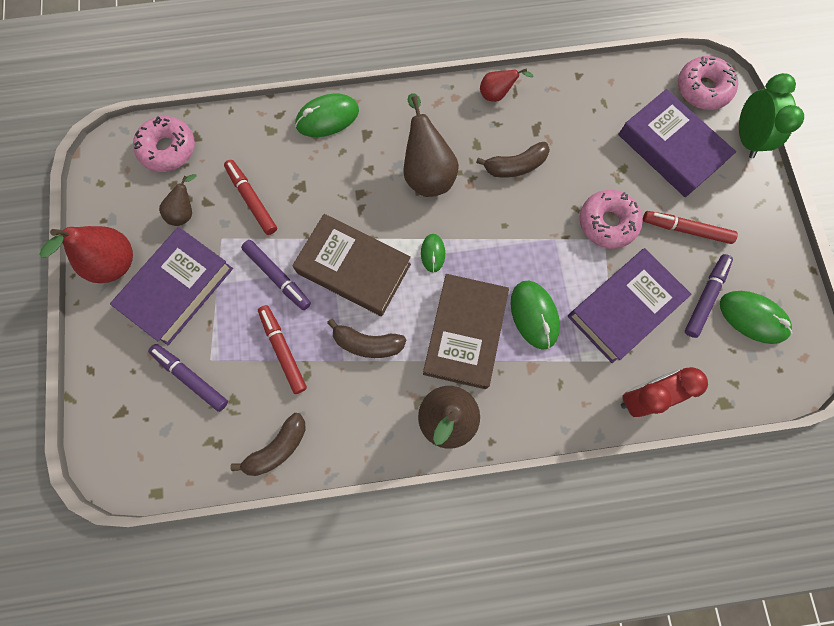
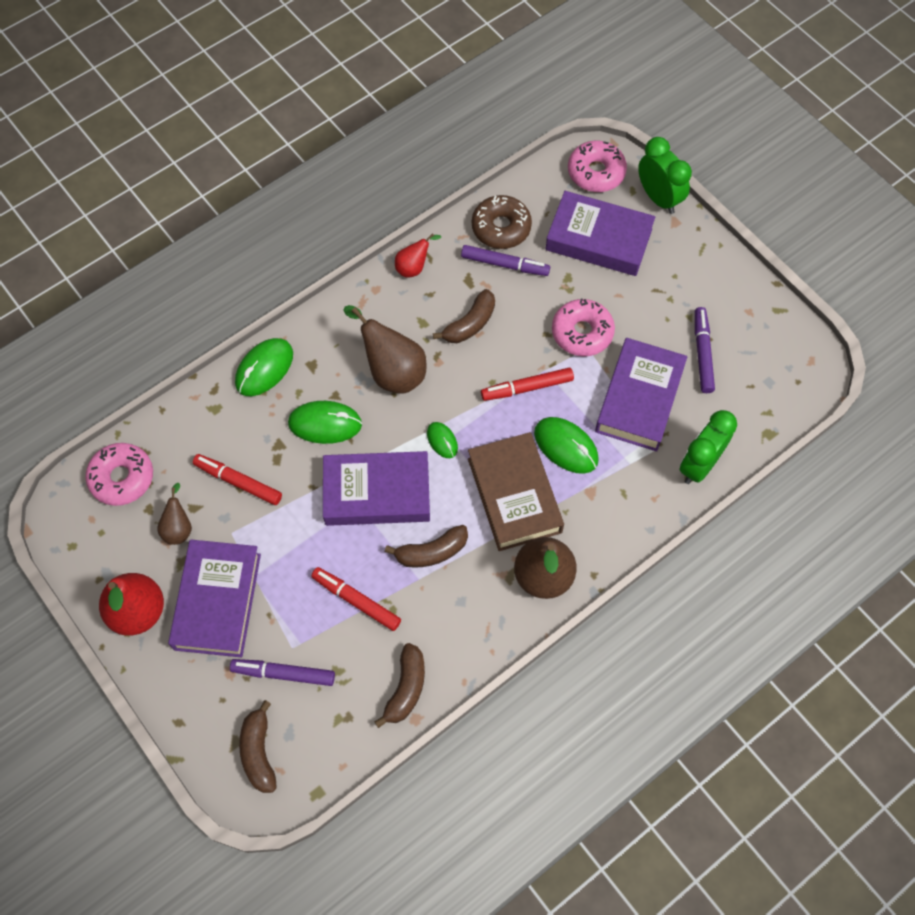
camera: 30 degrees left, 10 degrees down
purple marker [241,240,311,310] -> purple marker moved to [461,245,550,276]
brown book [292,214,411,316] -> purple book [323,451,430,526]
red clock [621,367,708,417] -> green clock [680,410,737,484]
red marker [643,211,738,244] -> red marker moved to [481,368,574,401]
green mouse [720,291,792,344] -> green mouse moved to [288,401,362,444]
none -> brown banana [239,700,277,793]
none -> brown donut [472,195,532,249]

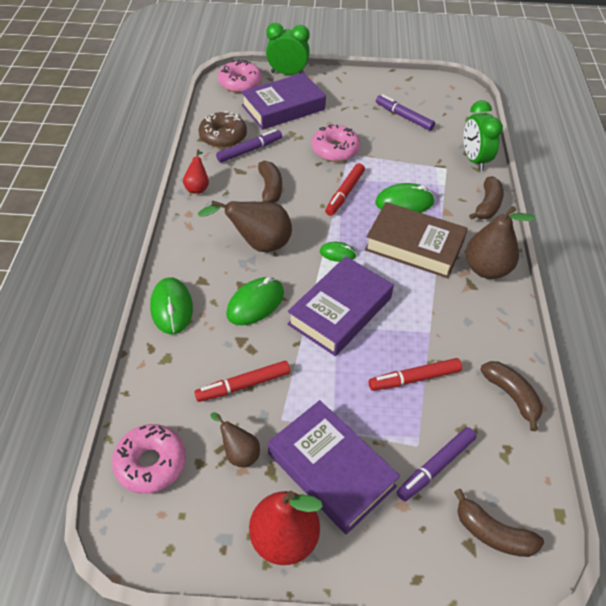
camera: 50 degrees left, 15 degrees down
brown banana [385,525,468,568] -> brown banana moved to [469,176,504,220]
purple book [595,338,687,452] -> none

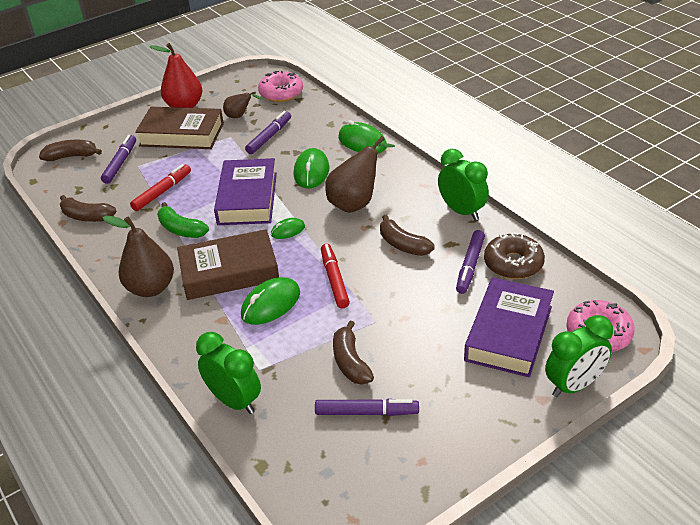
camera: 145 degrees right, 10 degrees down
red pear [183,149,209,194] -> green clock [438,149,489,221]
red marker [194,361,290,402] -> purple marker [245,111,291,154]
purple book [268,400,400,535] -> brown book [135,107,224,149]
pink donut [312,124,360,162] -> none
brown banana [469,176,504,220] -> brown banana moved to [333,320,374,385]
none -> green banana [157,202,209,238]

